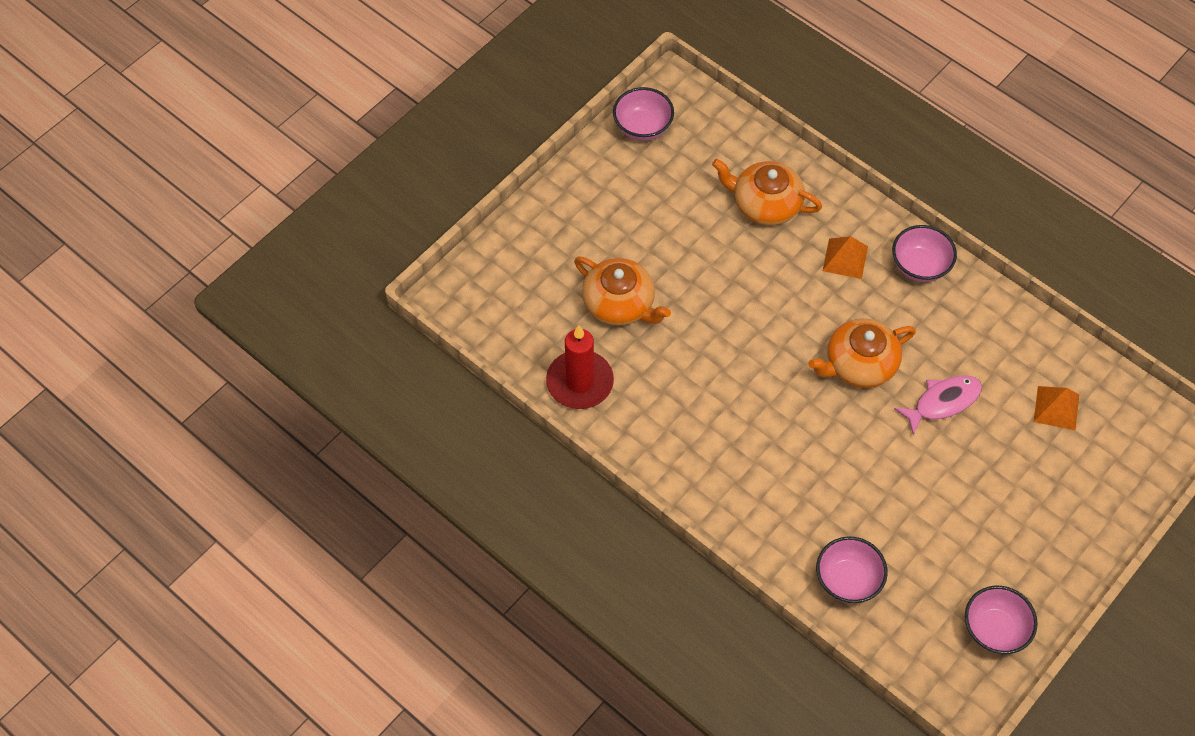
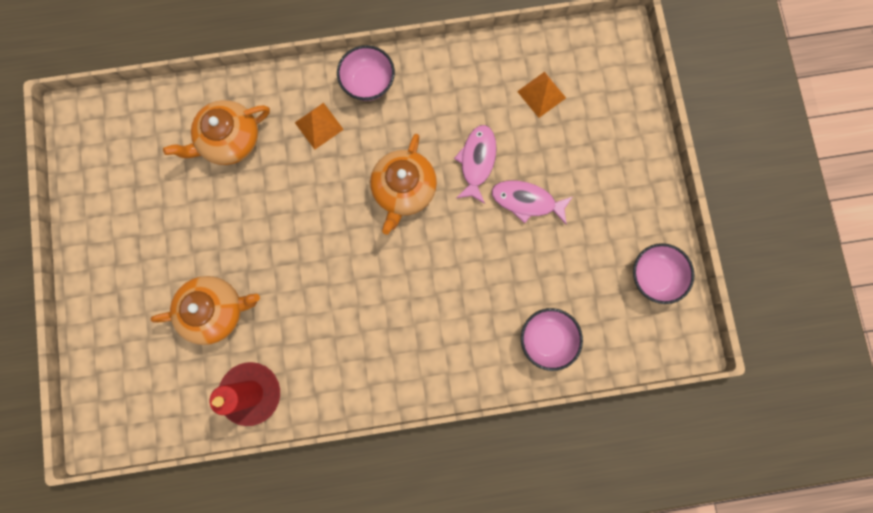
camera: 50 degrees left, 20 degrees up
pink bowl [613,87,674,141] -> none
none -> pink fish [492,181,572,225]

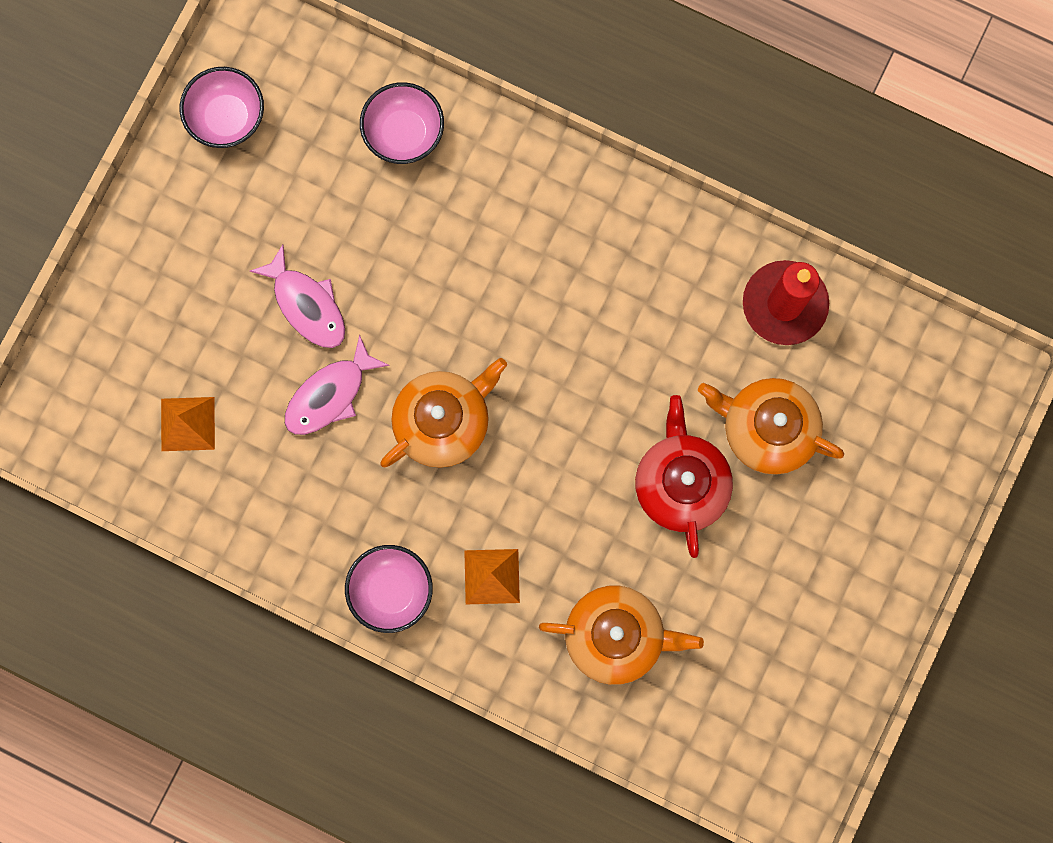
camera: 145 degrees left, 0 degrees up
none -> red teapot [635,395,733,558]

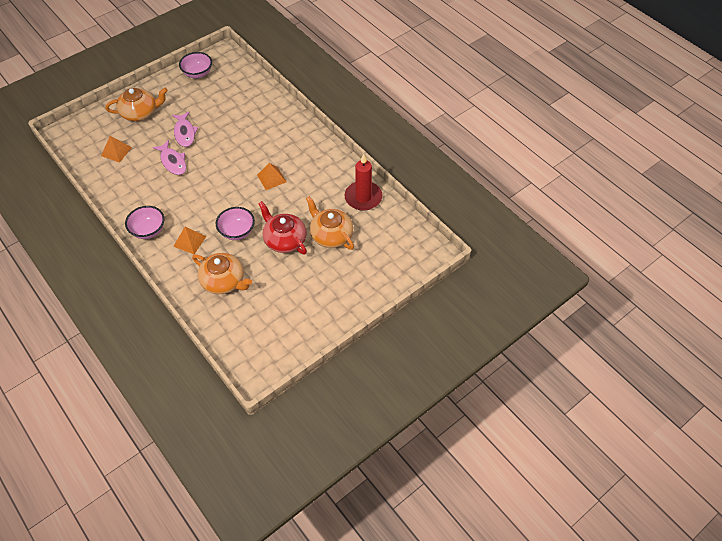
camera: 25 degrees right, 25 degrees down
pink fish [285,335,390,435] -> pink fish turned 105 degrees counterclockwise [152,140,186,175]
pink bowl [360,82,444,164] -> pink bowl moved to [216,207,255,240]
orange teapot [380,358,507,468] -> orange teapot moved to [105,88,168,121]
red teapot [635,395,733,558] -> red teapot turned 60 degrees counterclockwise [258,201,307,254]
none -> orange pyramid [257,163,286,190]

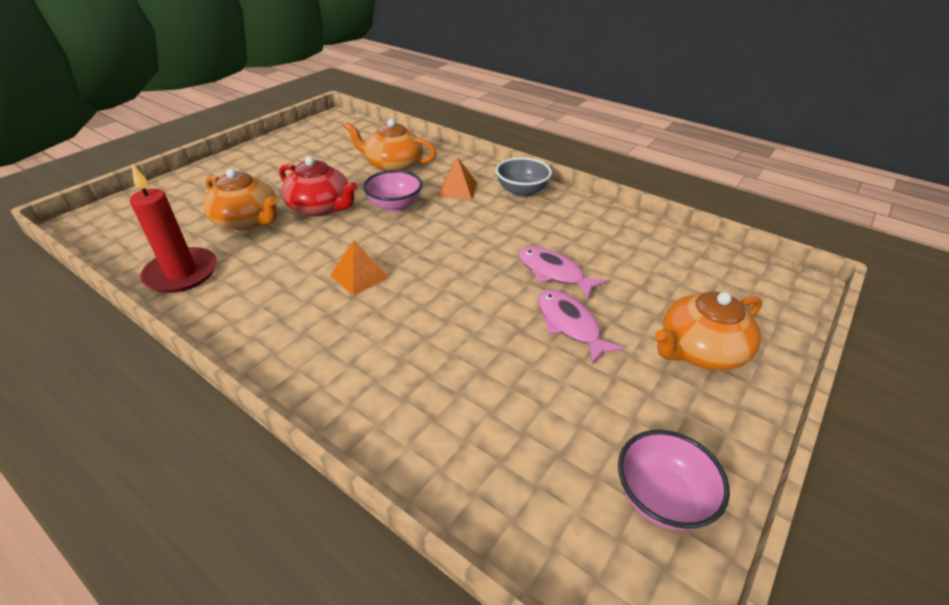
camera: 165 degrees right, 15 degrees down
orange pyramid [101,136,132,163] -> none
pink bowl [125,206,164,239] -> grey bowl [496,157,552,197]

